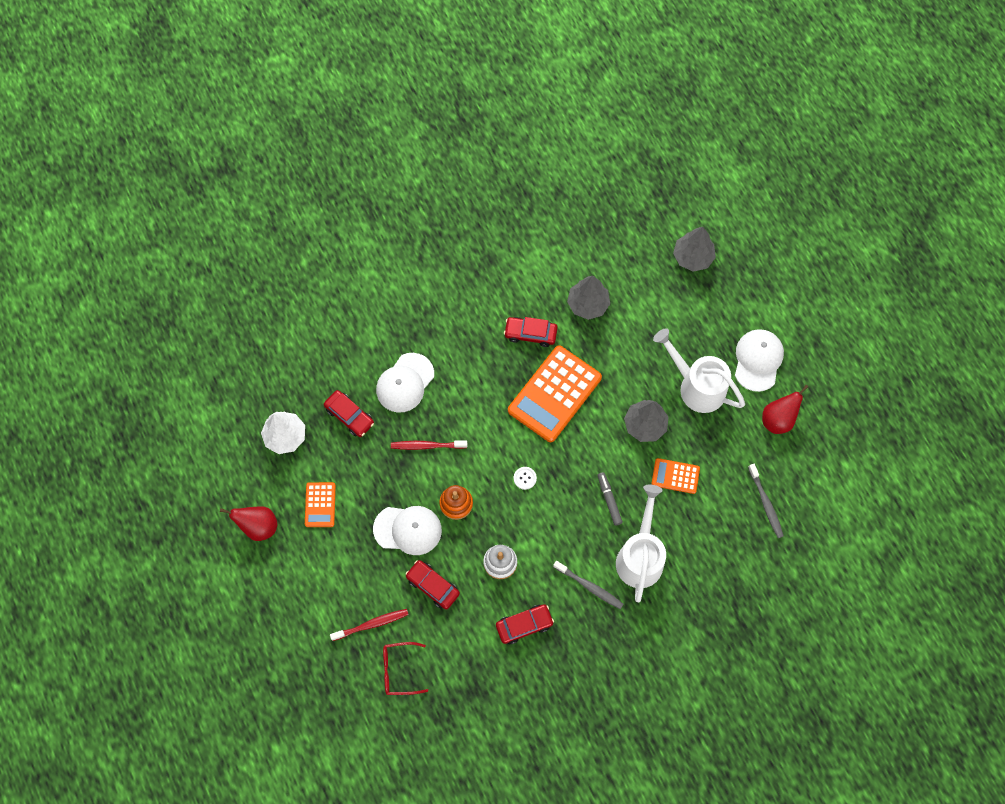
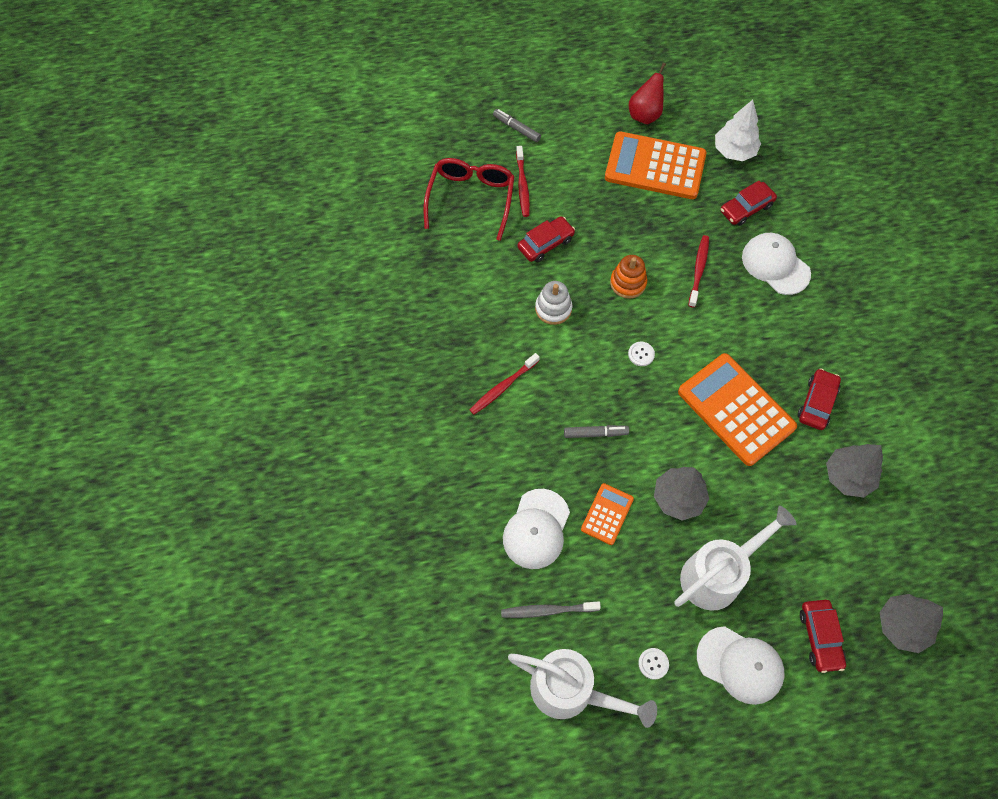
camera: 105 degrees right, 5 degrees down
orange calculator [305,482,336,527] -> orange calculator [605,131,707,199], size x2.00
white cap [373,506,442,555] -> white cap moved to [503,489,570,569]
red glasses [383,642,428,695] -> red glasses [423,158,515,241], size x1.63
red car [496,604,554,644] -> red car moved to [800,600,846,673]
grey toothbrush [553,561,623,609] -> red toothbrush [470,353,540,415]
white watering can [616,485,666,602] -> white watering can moved to [508,649,657,728]
red pear [762,385,808,434] -> white button [638,648,669,680]
none -> grey marker [493,109,541,142]

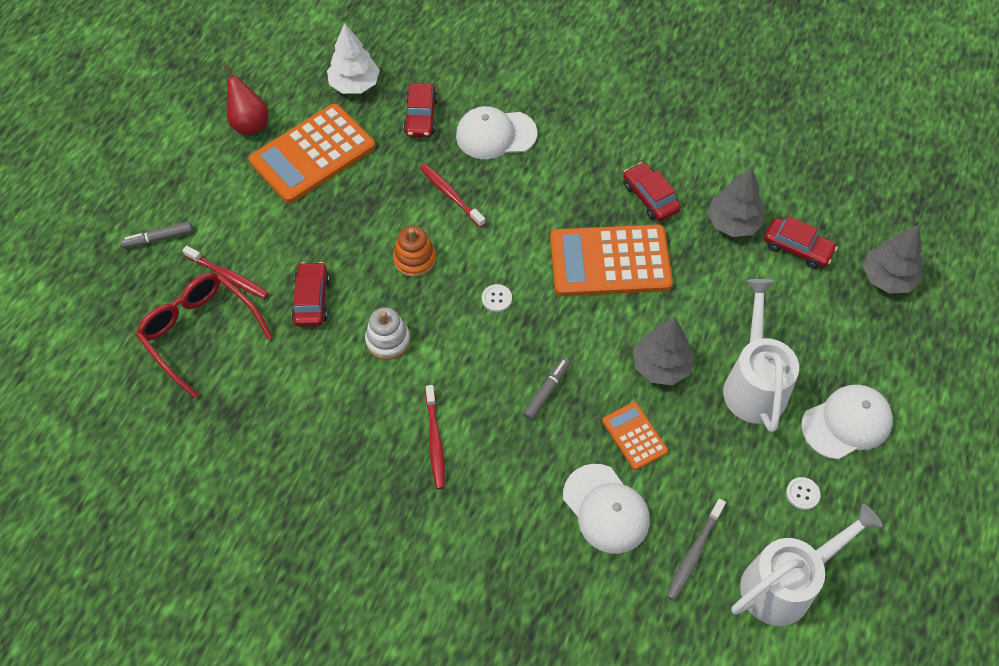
camera: 55 degrees left, 5 degrees down
red car [800,600,846,673] -> red car moved to [764,216,838,269]

